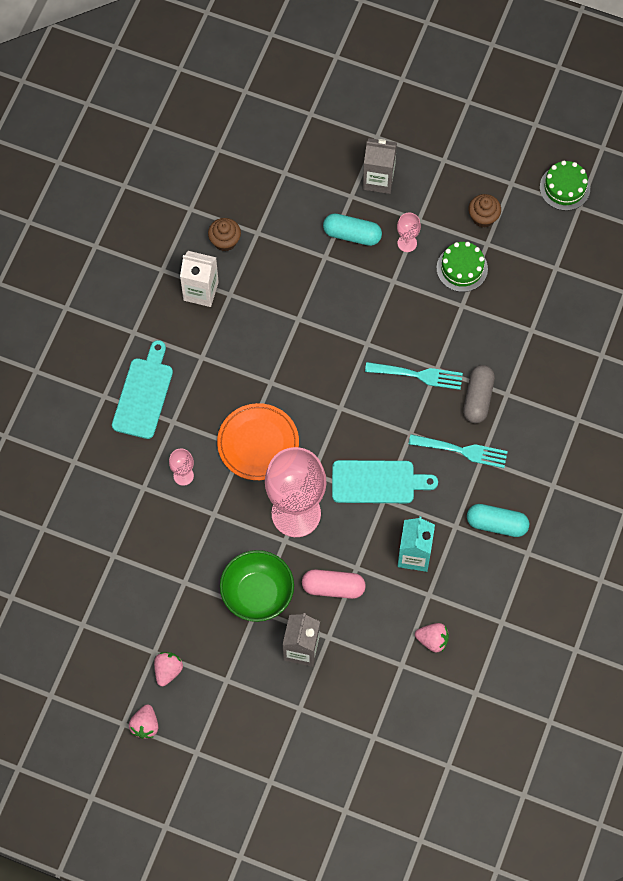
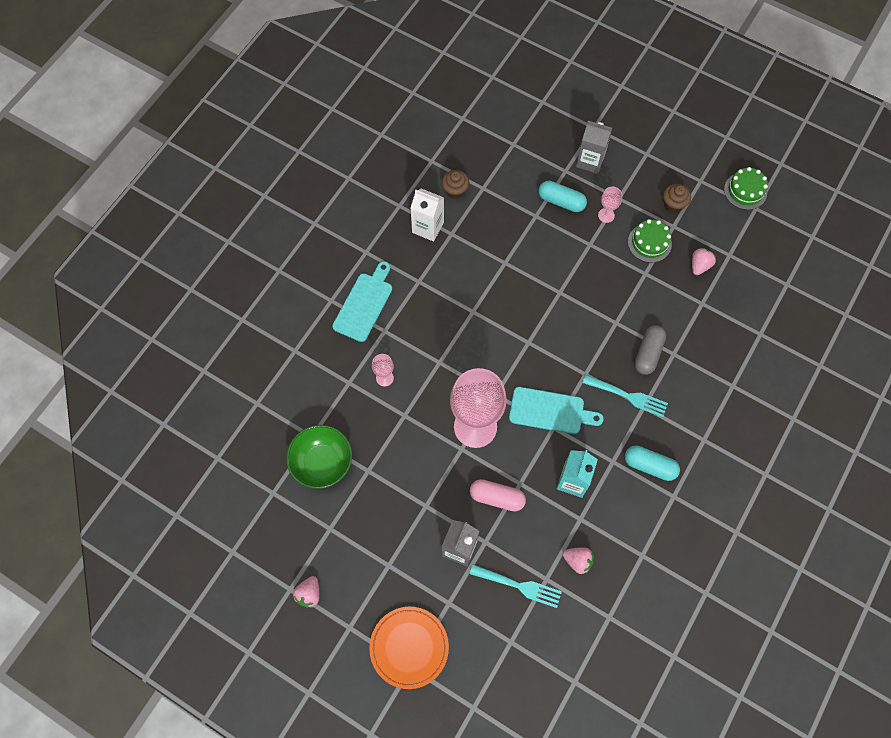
camera: 10 degrees right, 0 degrees up
pink strawberry [154,652,183,686] -> pink strawberry moved to [692,248,716,275]
orange plate [217,403,299,480] -> orange plate moved to [369,607,449,689]
green bowl [220,550,294,622] -> green bowl moved to [286,425,352,489]
turquoise fork [365,362,463,390] -> turquoise fork moved to [470,564,562,608]

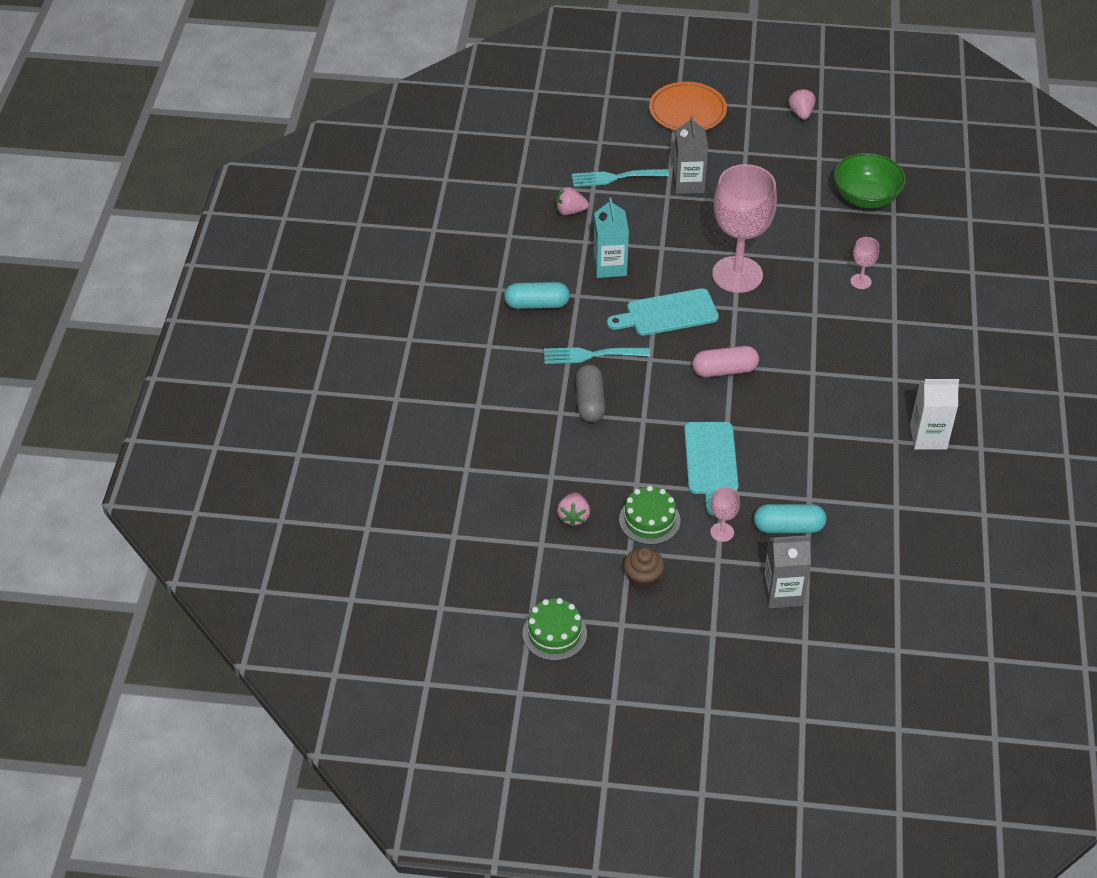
camera: 155 degrees right, 20 degrees down
turquoise cutting board [332,261,392,342] -> turquoise cutting board moved to [684,422,739,516]
brown cupcake [442,170,469,199] -> none
pink capsule [470,479,526,511] -> pink capsule moved to [693,346,759,377]

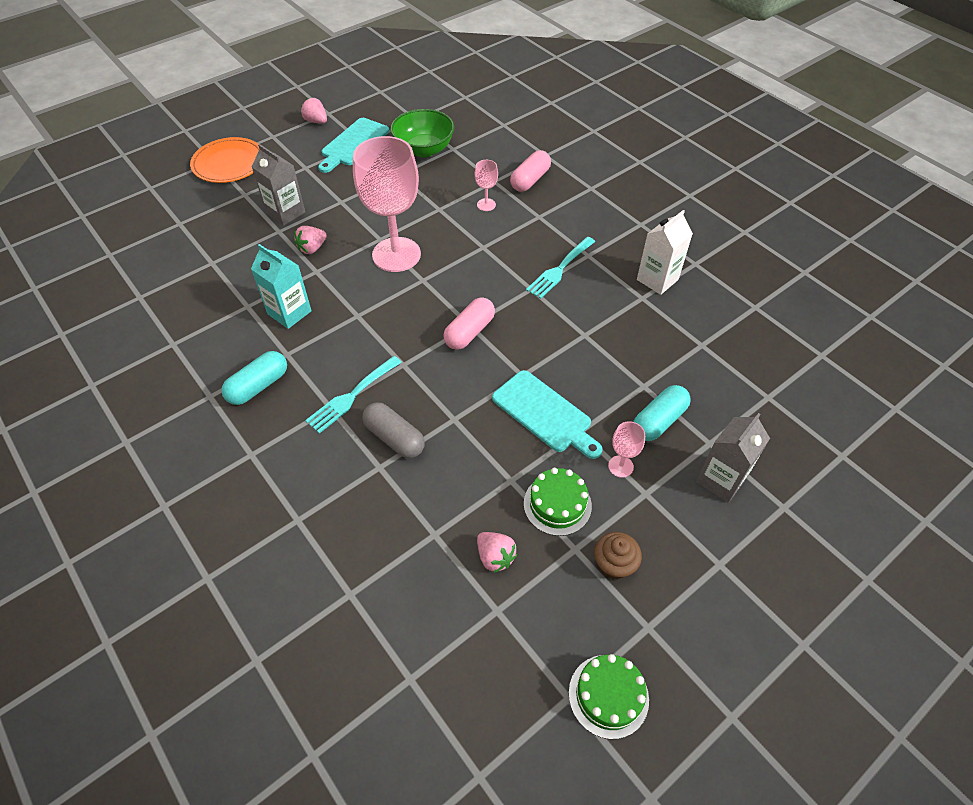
camera: 45 degrees left, 5 degrees up
pink strawberry [556,187,589,215] -> pink strawberry moved to [294,226,327,254]
turquoise fork [572,169,669,187] -> turquoise fork moved to [526,237,595,299]
turquoise cutting board [607,288,719,336] -> turquoise cutting board moved to [318,118,389,173]
none -> pink capsule [510,150,551,192]

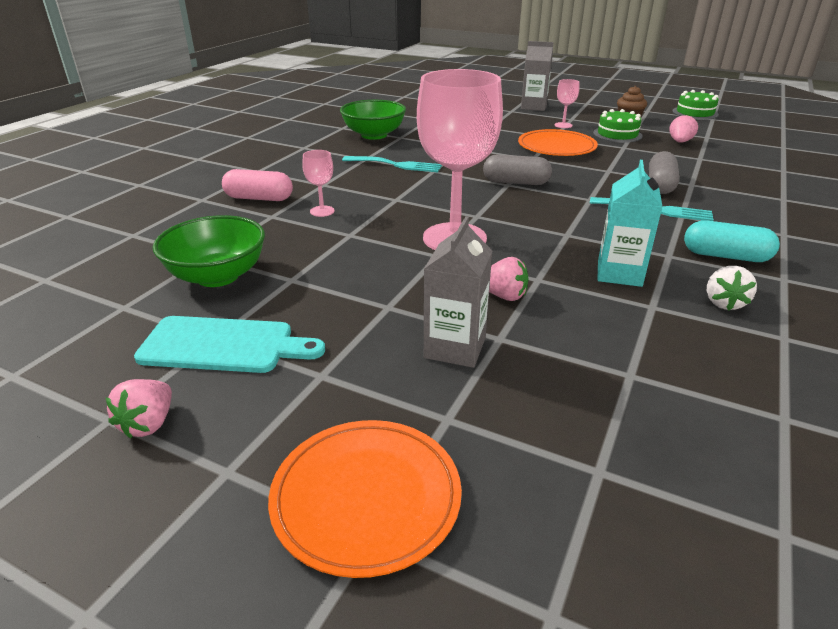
camera: 115 degrees left, 20 degrees down
pink capsule [443,297,495,350] -> grey capsule [483,154,552,185]
turquoise cutting board [492,370,603,459] -> orange plate [518,129,598,156]
turquoise capsule [633,385,691,441] -> none
white carton [637,210,693,295] -> green bowl [340,100,406,140]
none -> white strawberry [707,266,757,311]

